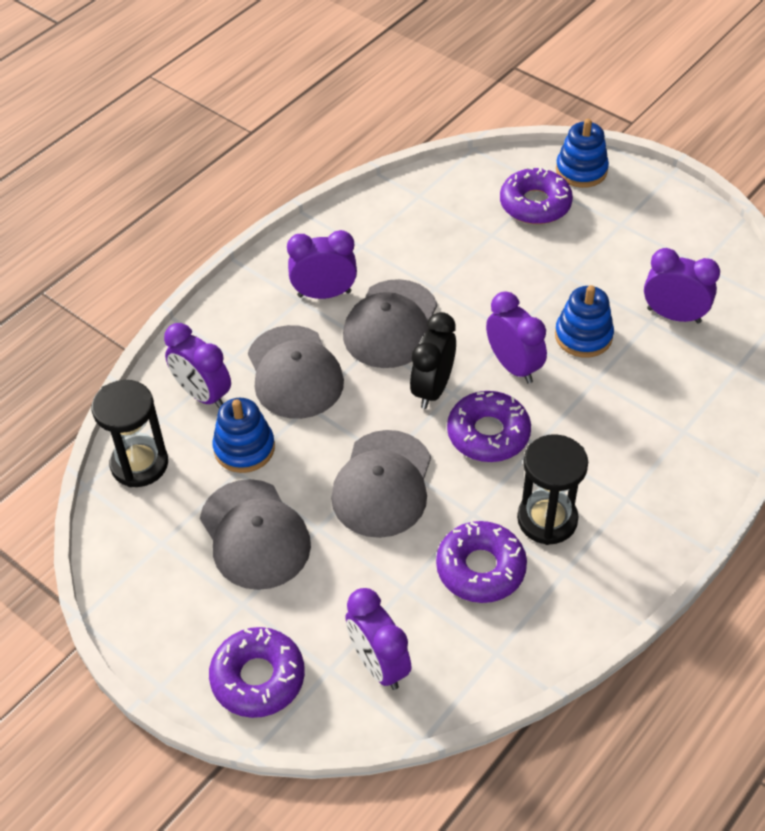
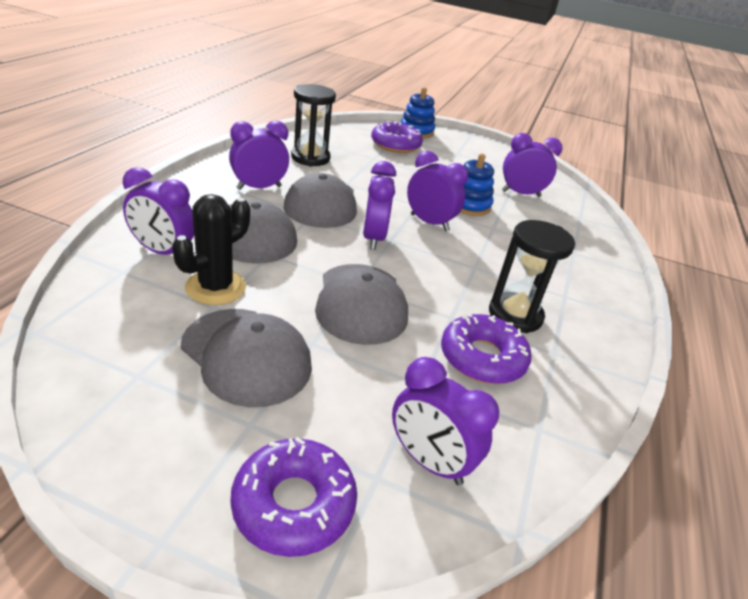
camera: 25 degrees left, 15 degrees down
black hourglass [91,380,168,487] -> black hourglass moved to [291,84,336,166]
blue stacking toy [212,398,275,473] -> black cactus [172,194,250,305]
black clock [410,312,456,409] -> purple clock [363,161,396,250]
purple donut [447,391,531,462] -> none

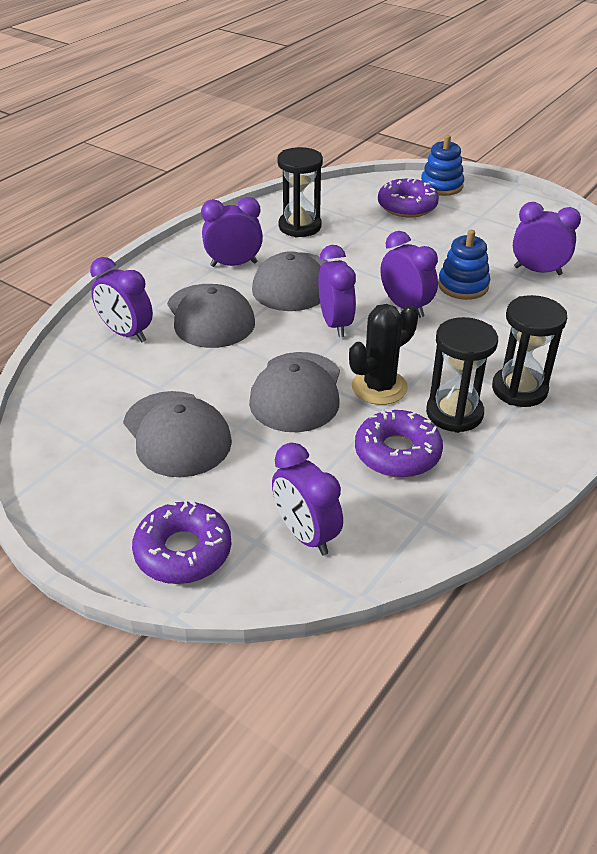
camera: 20 degrees right, 5 degrees up
black cactus [172,194,250,305] -> black cactus moved to [349,304,418,405]
purple clock [363,161,396,250] -> purple clock turned 150 degrees clockwise [318,245,356,337]
none -> black hourglass [492,295,567,407]

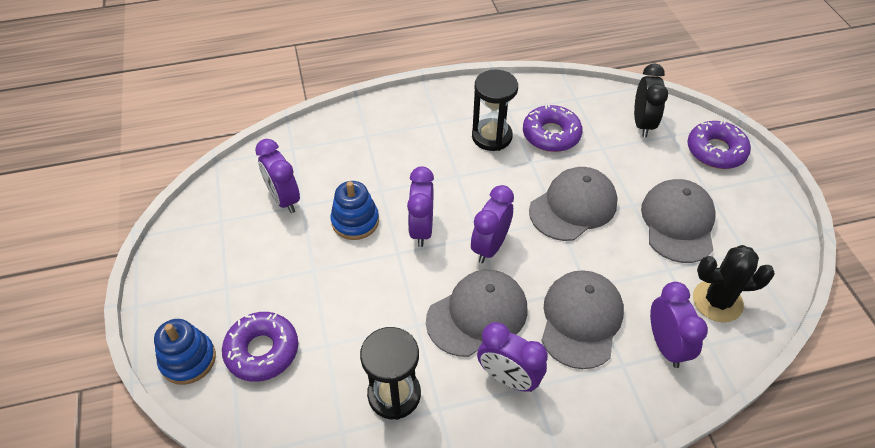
camera: 140 degrees left, 10 degrees up
purple clock [272,443,343,555] -> black clock [634,64,668,137]
black cactus [349,304,418,405] -> black cactus moved to [693,245,775,322]
black hourglass [492,295,567,407] -> none

